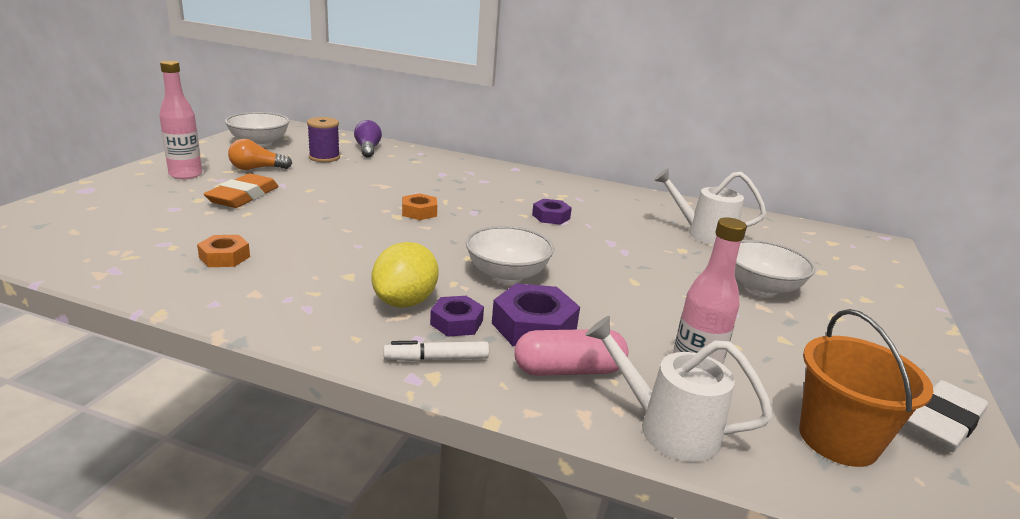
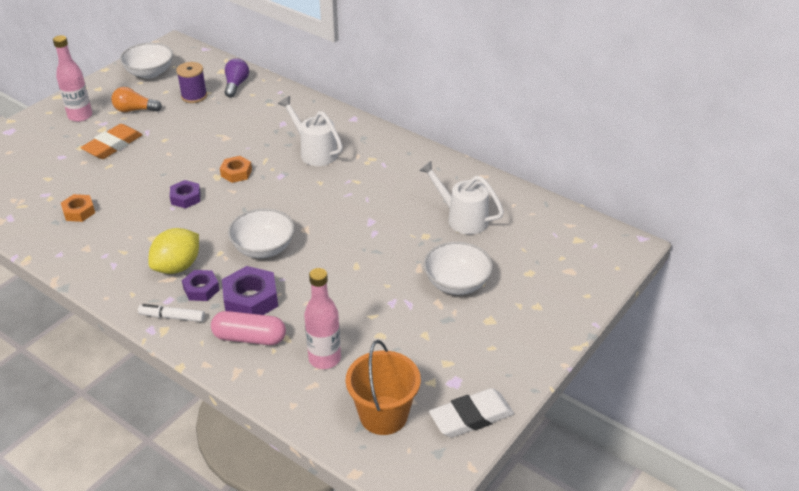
camera: 20 degrees right, 15 degrees up
purple nut [532,199,572,225] -> purple nut moved to [170,180,200,209]
white watering can [585,316,773,462] -> white watering can moved to [278,96,343,166]

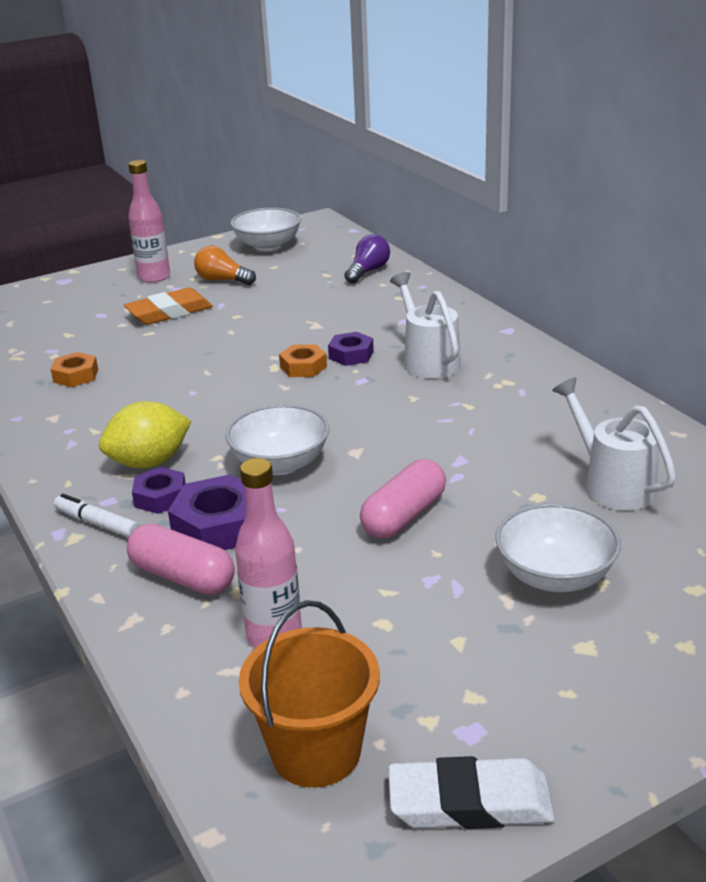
camera: 25 degrees right, 10 degrees down
purple nut [170,180,200,209] -> purple nut moved to [328,332,374,366]
purple spool [176,62,207,103] -> none
none -> pink capsule [360,459,446,538]

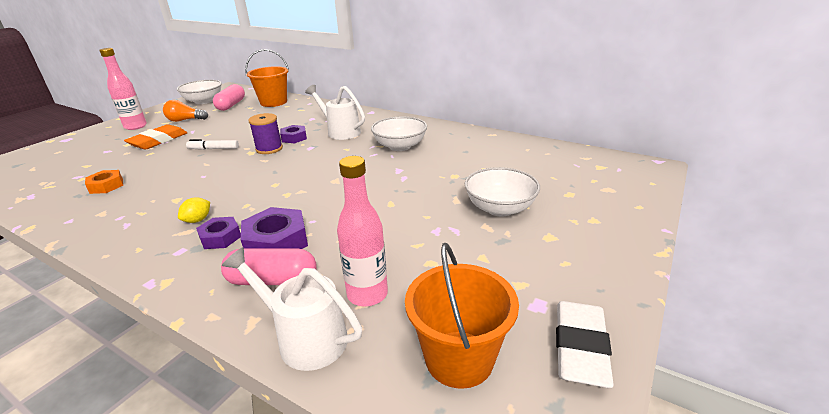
camera: 30 degrees left, 0 degrees up
white marker [54,494,140,538] -> white marker moved to [186,139,239,150]
yellow lemon [99,401,191,468] -> yellow lemon [178,197,210,223], size x0.52
white bowl [225,404,329,475] -> white bowl moved to [371,117,427,151]
orange nut [279,344,327,377] -> purple spool [248,113,283,154]
purple light bulb [344,234,390,283] -> orange bucket [245,49,289,107]
pink capsule [360,459,446,538] -> pink capsule moved to [213,84,245,111]
white eraser [388,756,555,829] -> white eraser turned 45 degrees counterclockwise [556,301,614,388]
white watering can [552,377,676,511] -> white watering can moved to [222,248,362,371]

